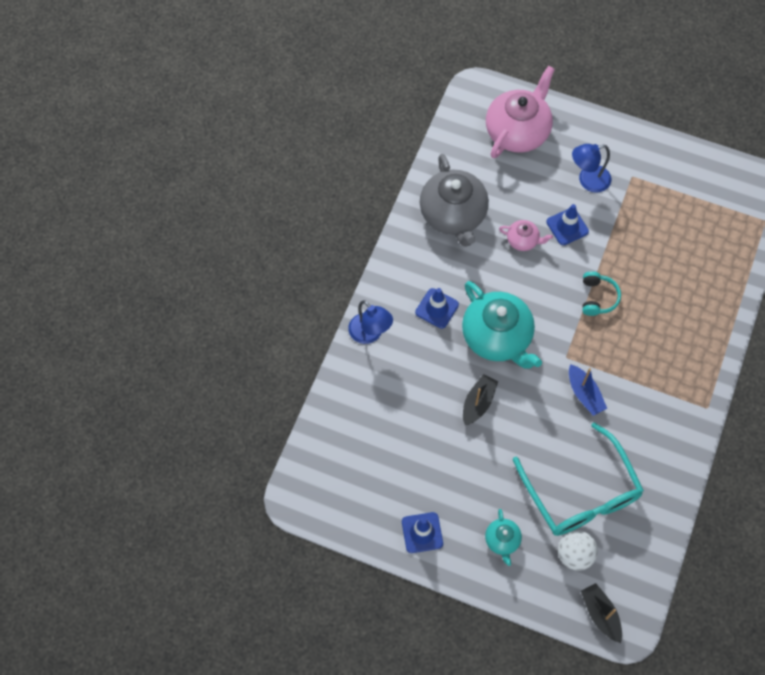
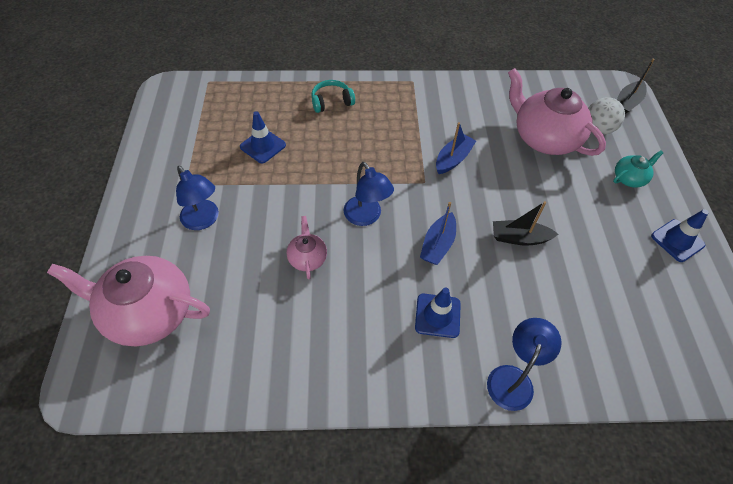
camera: 115 degrees left, 10 degrees down
grey teapot [420,154,489,247] -> none
turquoise teapot [462,281,542,369] -> blue boat [420,202,456,265]
turquoise glasses [513,422,644,536] -> pink teapot [508,68,606,156]
blue traffic cone [546,204,589,245] -> blue traffic cone moved to [240,111,286,163]
turquoise headphones [582,271,621,316] -> turquoise headphones moved to [311,80,355,113]
none -> blue lamp [344,162,394,226]

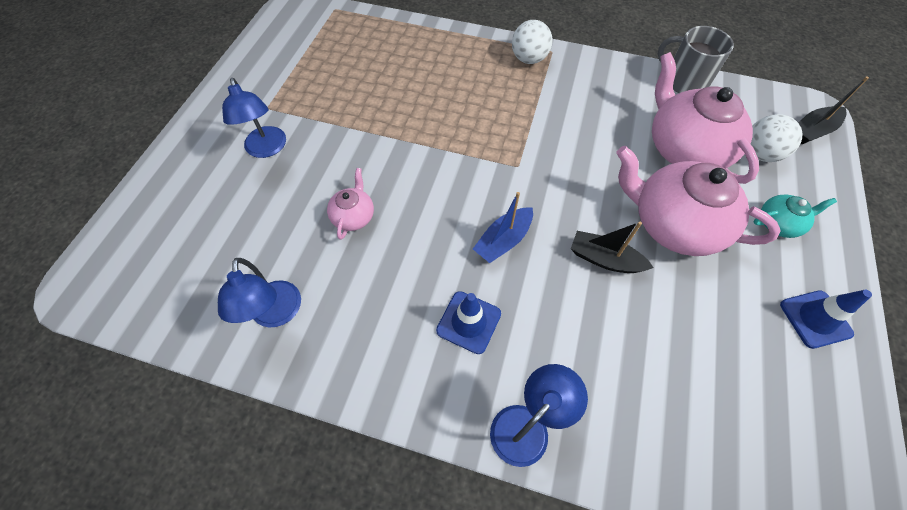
camera: 20 degrees right, 5 degrees up
pink teapot [47,256,210,346] -> pink teapot moved to [616,146,781,256]
blue traffic cone [240,111,286,163] -> none
turquoise headphones [311,80,355,113] -> none
blue lamp [344,162,394,226] -> blue lamp moved to [218,258,301,328]
blue boat [436,122,476,174] -> none
none -> white ball [512,20,553,64]
none -> grey mug [658,26,734,93]

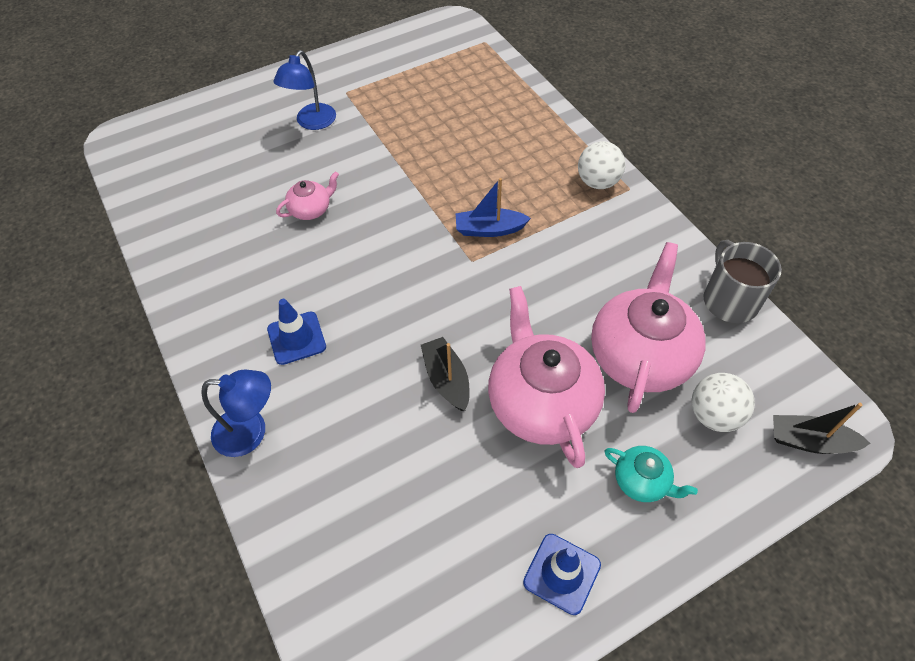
camera: 45 degrees right, 5 degrees down
blue lamp [218,258,301,328] -> none
blue boat [473,192,533,263] -> blue boat moved to [456,178,531,237]

